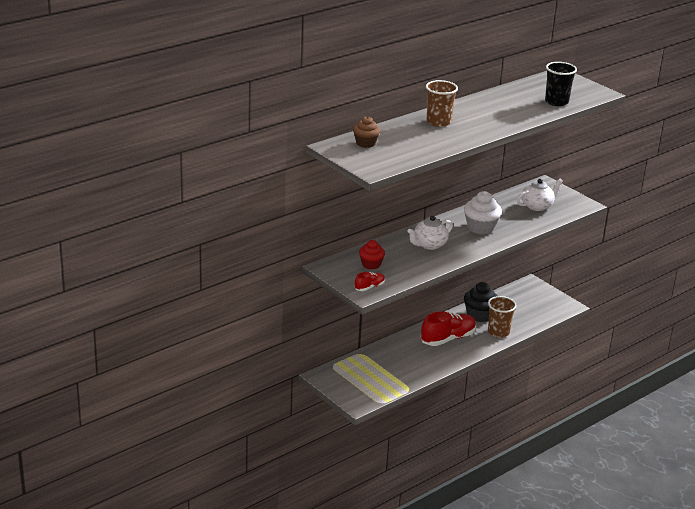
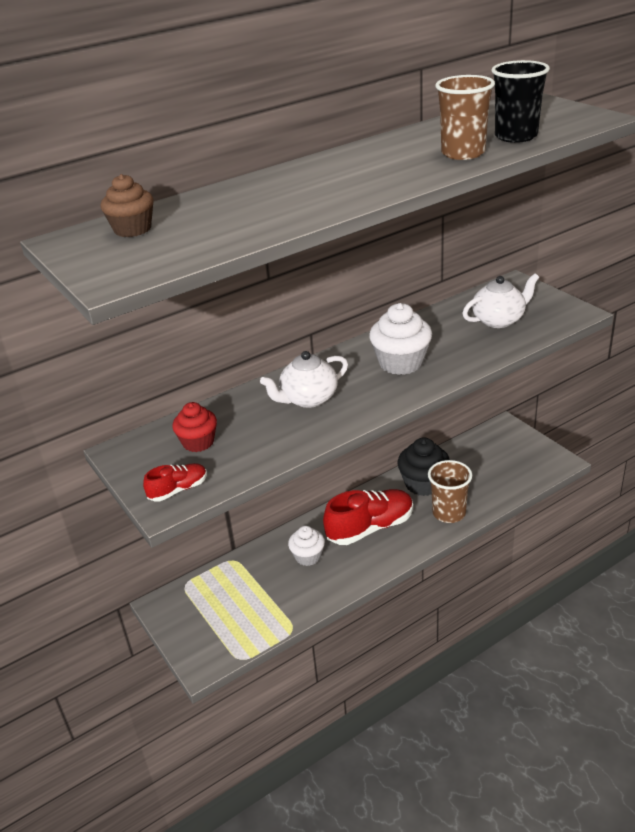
camera: 10 degrees right, 5 degrees up
brown cup [426,80,458,127] -> brown cup moved to [435,75,495,160]
none -> white cupcake [288,526,325,566]

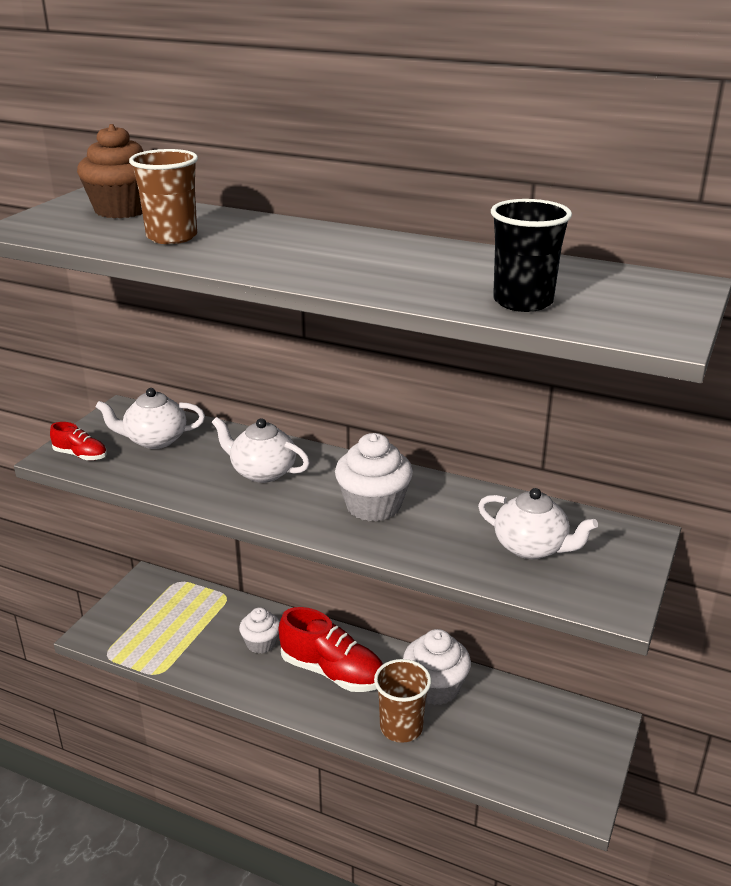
camera: 55 degrees right, 5 degrees down
brown cupcake [101,174,154,237] -> brown cupcake [77,124,143,218], size x1.54
red cupcake [172,402,217,452] -> white teapot [96,388,205,449]
black cupcake [397,438,450,496] -> white cupcake [403,629,471,705]
brown cup [435,75,495,160] -> brown cup moved to [129,149,198,244]

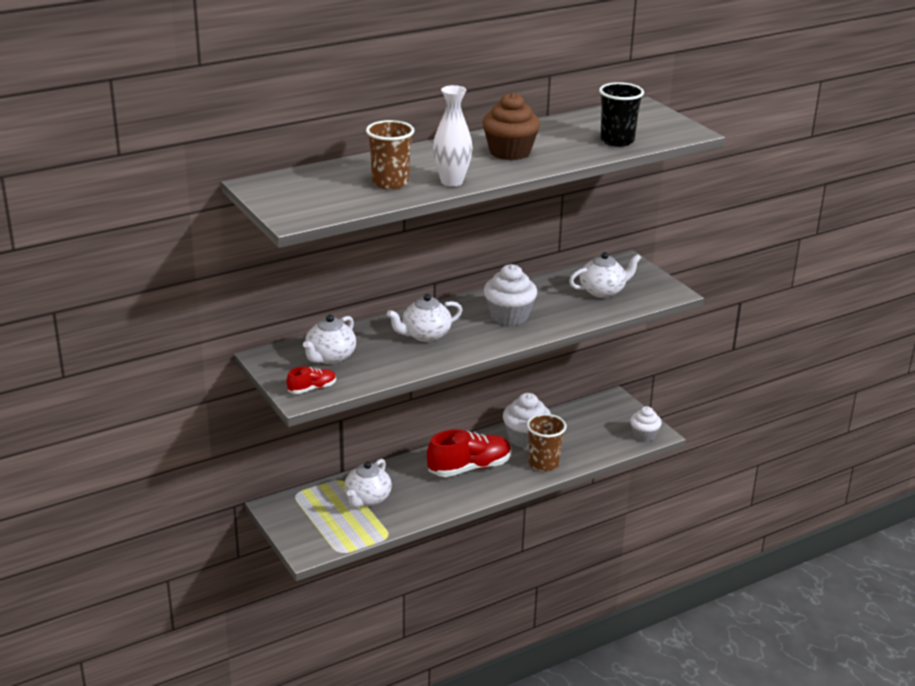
camera: 55 degrees left, 0 degrees up
brown cupcake [77,124,143,218] -> brown cupcake moved to [483,92,540,160]
white cupcake [239,607,280,654] -> white cupcake moved to [630,406,662,442]
none -> white teapot [344,459,392,508]
none -> white vase [433,85,473,187]

